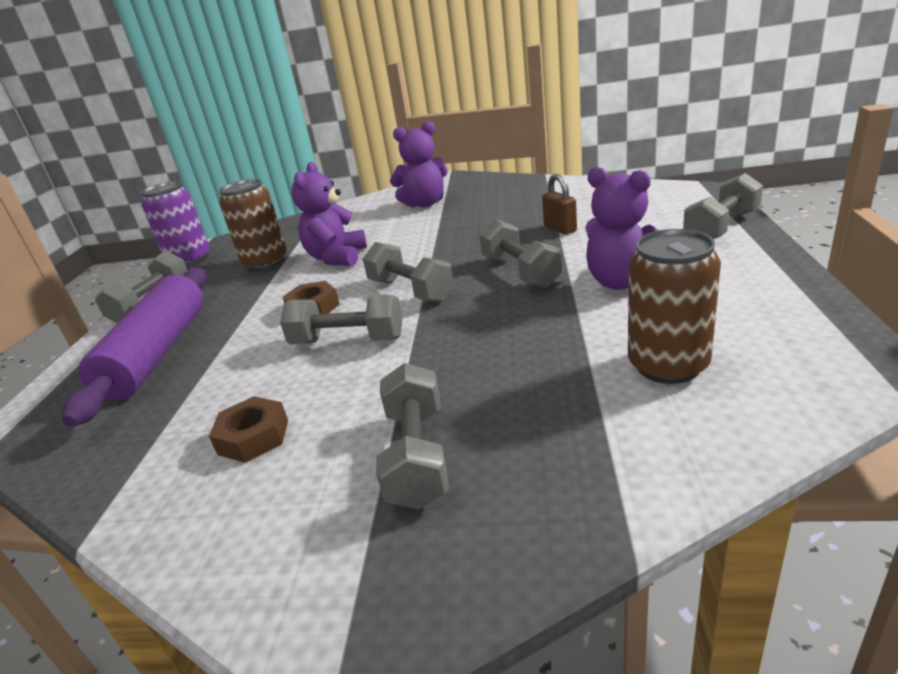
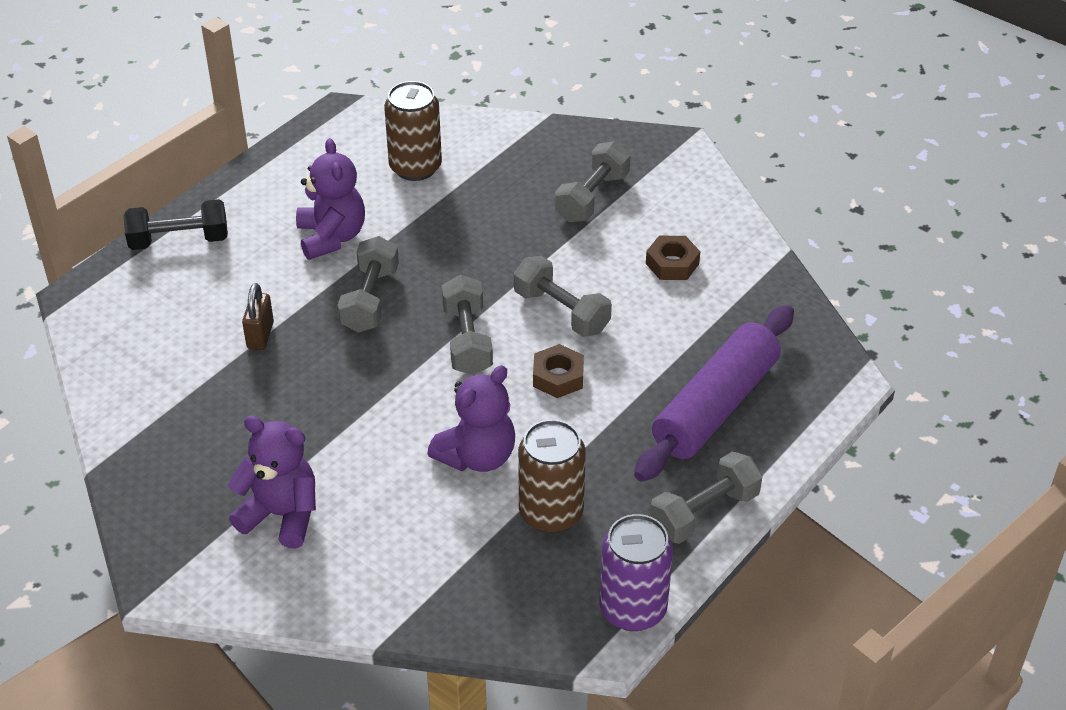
camera: 150 degrees left, 15 degrees up
grey dumbbell [683,173,763,239] -> black dumbbell [123,199,228,250]

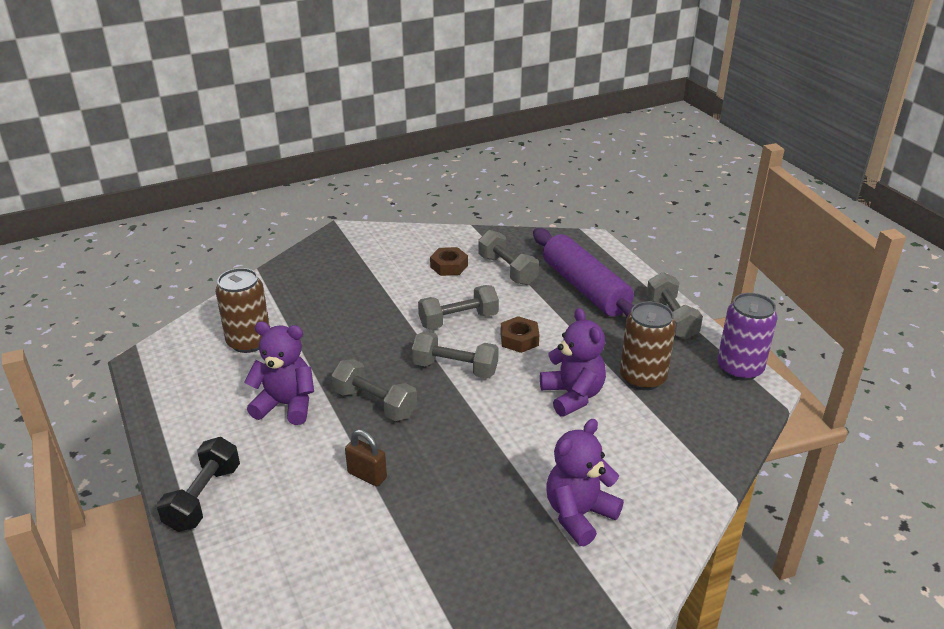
camera: 65 degrees left, 10 degrees down
grey dumbbell [555,141,630,222] -> grey dumbbell moved to [478,230,539,285]

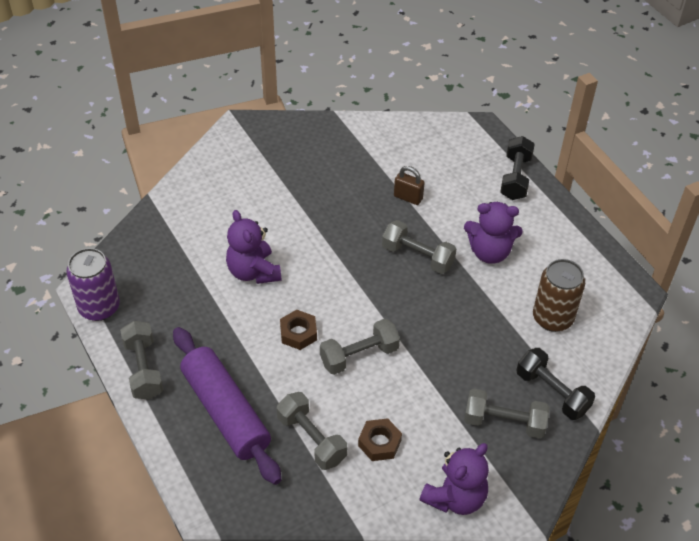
camera: 175 degrees right, 15 degrees up
grey dumbbell [412,332,499,378] -> grey dumbbell moved to [464,388,549,439]
purple teddy bear [546,419,624,546] -> purple teddy bear moved to [419,443,489,515]
brown can [620,301,676,390] -> none
none -> black dumbbell [516,348,595,420]

